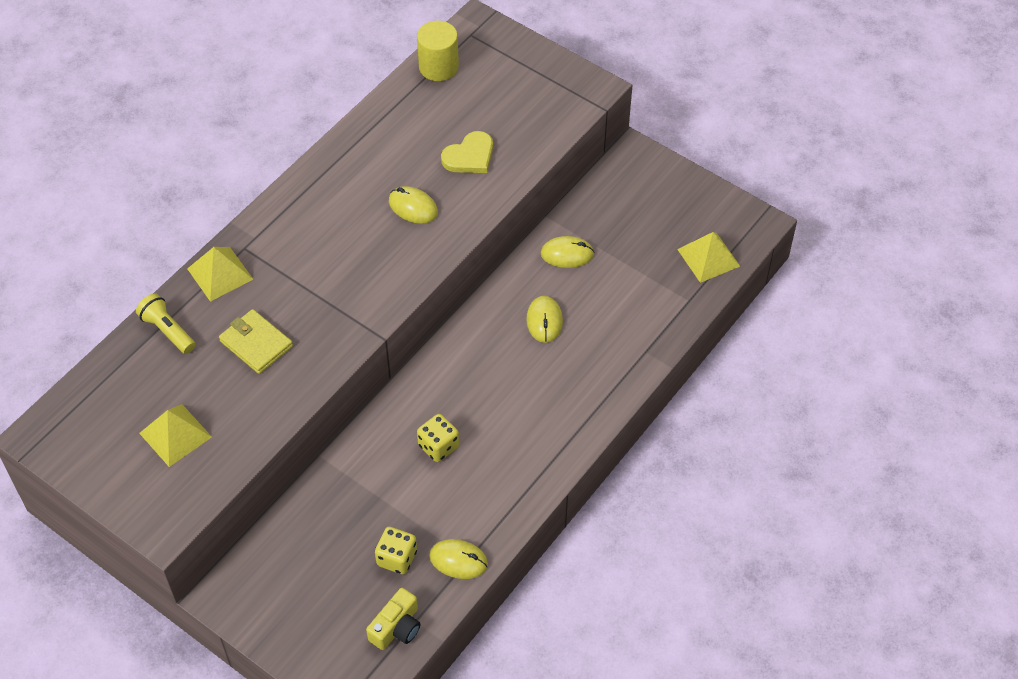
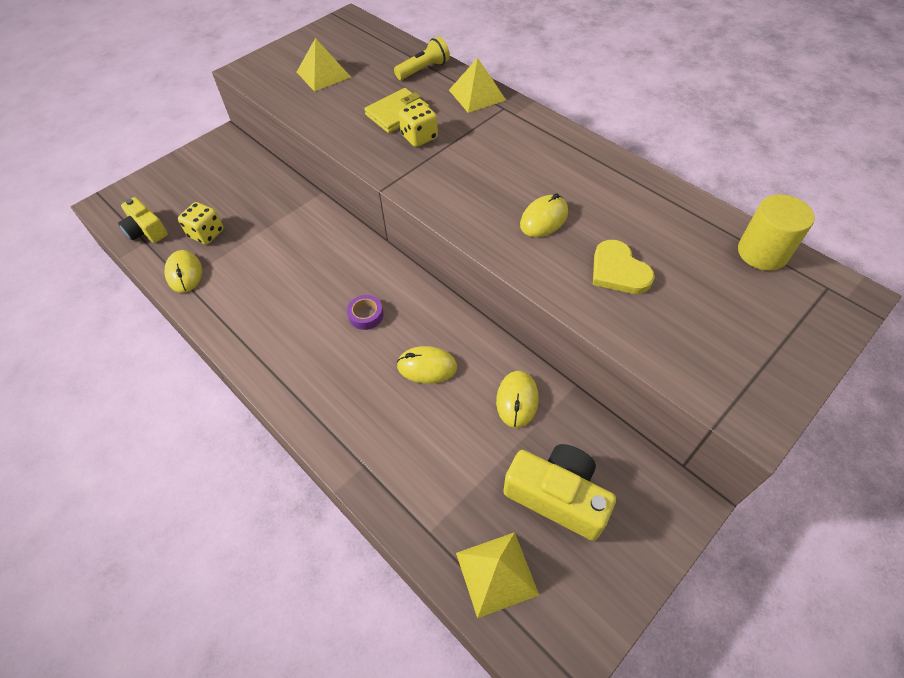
camera: 100 degrees right, 0 degrees up
yellow dice [417,414,459,462] -> yellow dice moved to [399,102,438,147]
yellow mouse [429,539,488,579] -> yellow mouse turned 45 degrees counterclockwise [165,250,202,293]
none -> purple tape [347,295,384,330]
none -> yellow camera [503,444,616,541]

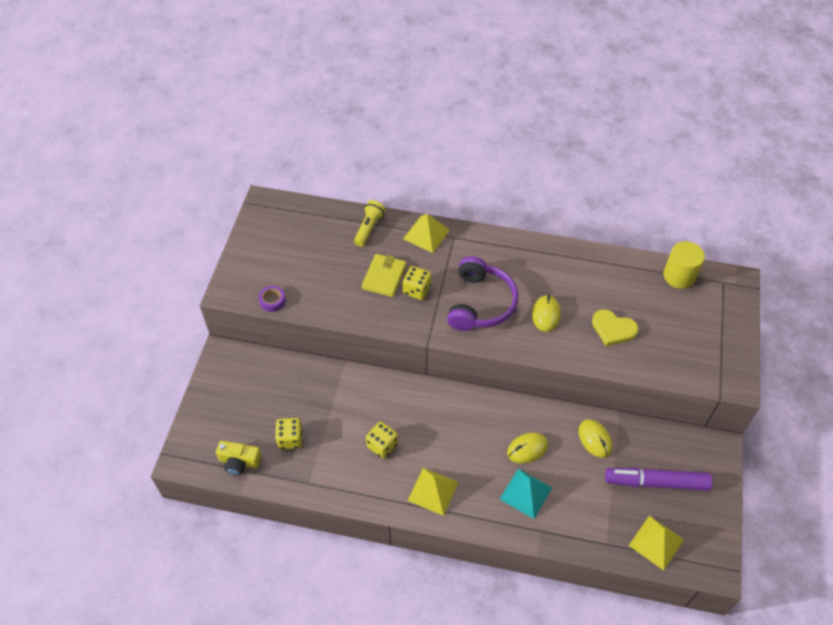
camera: 35 degrees left, 0 degrees up
yellow mouse [165,250,202,293] -> none
yellow pyramid [297,38,351,92] -> yellow pyramid moved to [408,468,458,516]
purple tape [347,295,384,330] -> purple tape moved to [258,286,286,312]
yellow camera [503,444,616,541] -> purple marker [605,467,713,491]
none -> yellow dice [366,422,398,458]
none -> purple headphones [447,256,518,331]
none -> turquoise pyramid [500,469,552,519]

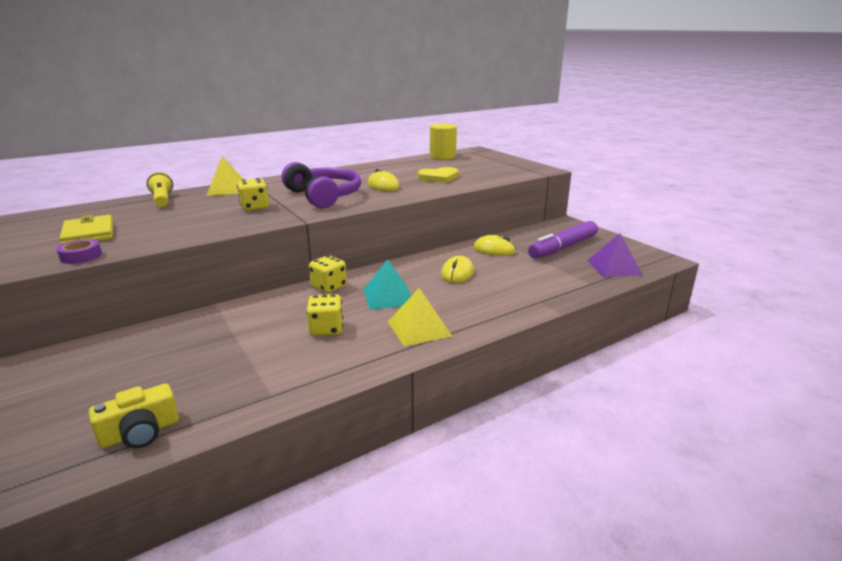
camera: 45 degrees left, 30 degrees down
yellow dice [275,418,303,449] -> yellow dice moved to [309,255,347,293]
yellow wallet [362,254,406,297] -> yellow wallet moved to [60,215,113,244]
turquoise pyramid [500,469,552,519] -> turquoise pyramid moved to [364,259,411,310]
yellow pyramid [628,516,684,570] -> purple pyramid [587,234,643,277]

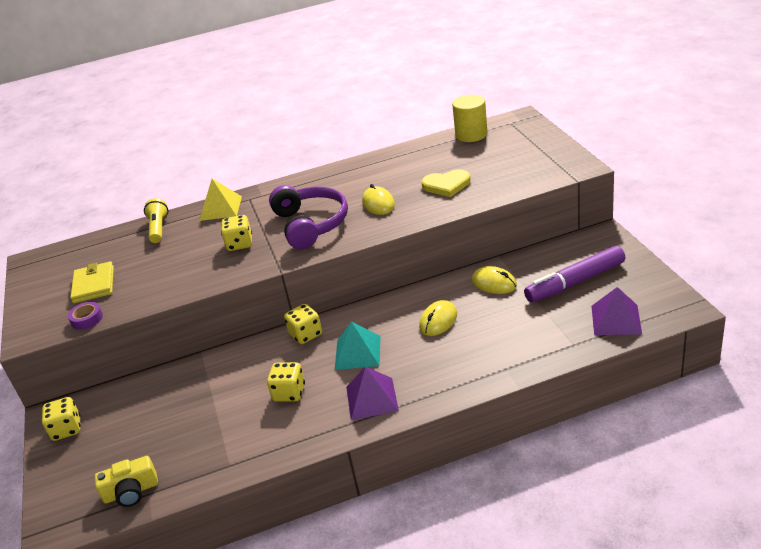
camera: 20 degrees right, 10 degrees up
yellow pyramid [388,288,452,347] -> purple pyramid [346,367,399,420]
none -> yellow dice [42,397,81,441]

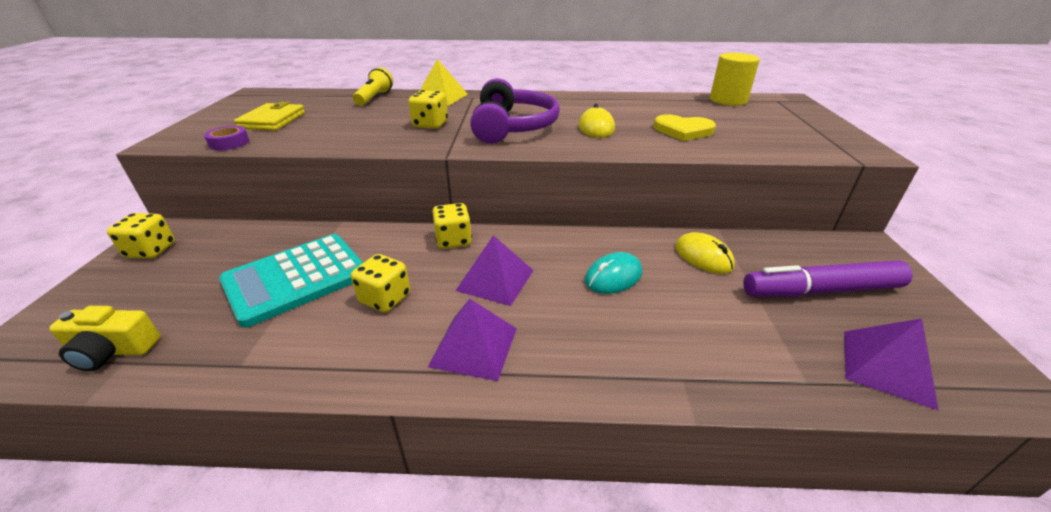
camera: 15 degrees right, 0 degrees up
turquoise pyramid [335,321,380,370] -> purple pyramid [455,235,534,306]
yellow mouse [419,300,457,336] -> turquoise mouse [585,252,642,294]
none -> turquoise calculator [219,234,363,328]

